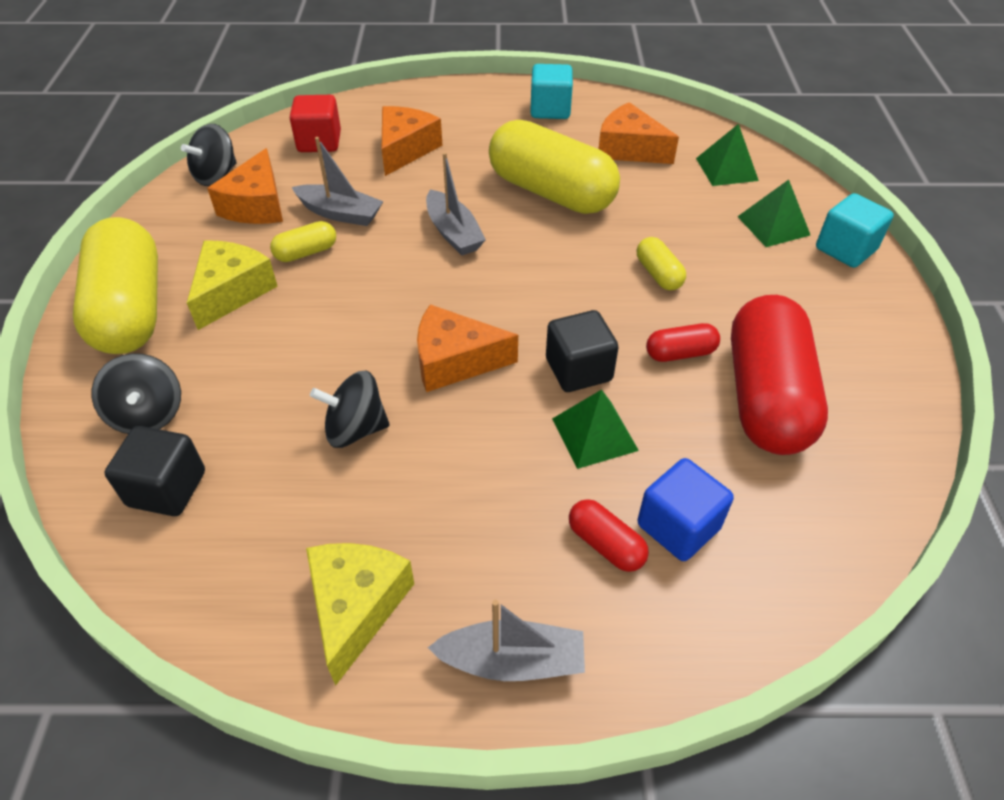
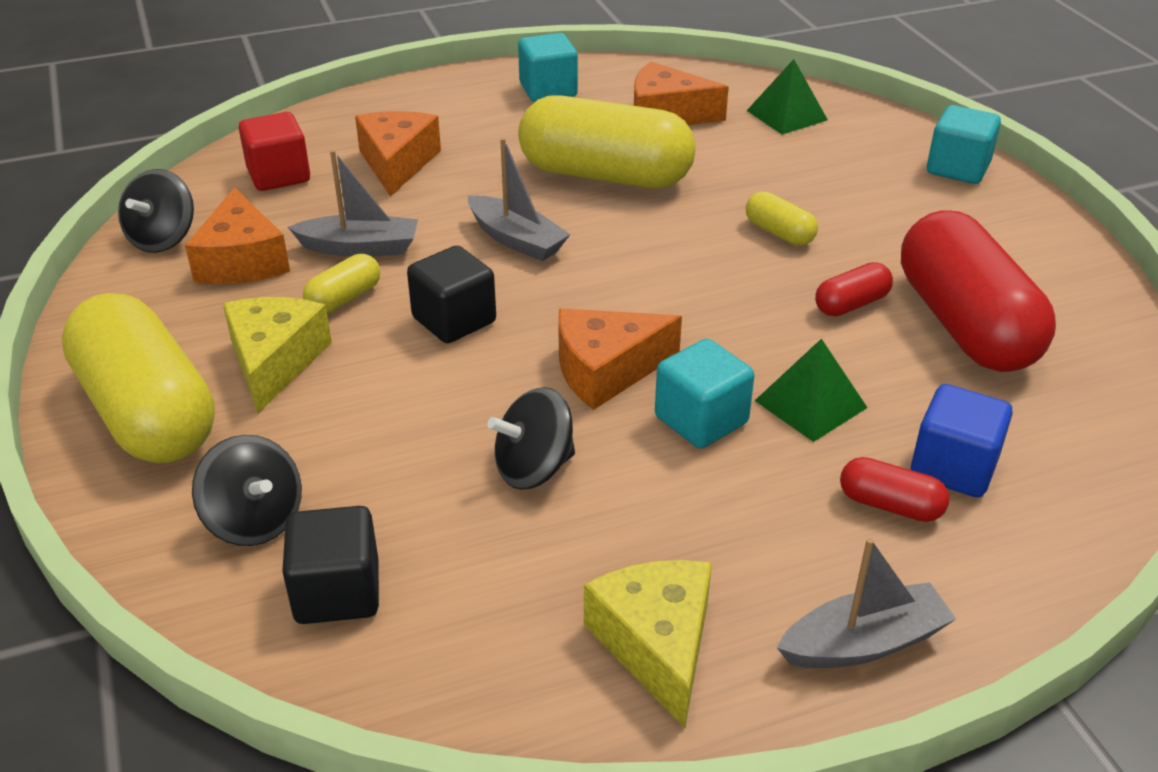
camera: 20 degrees left, 10 degrees down
black cube [546,310,619,392] -> black cube moved to [407,246,496,343]
green pyramid [737,180,810,247] -> none
none -> turquoise cube [655,339,754,449]

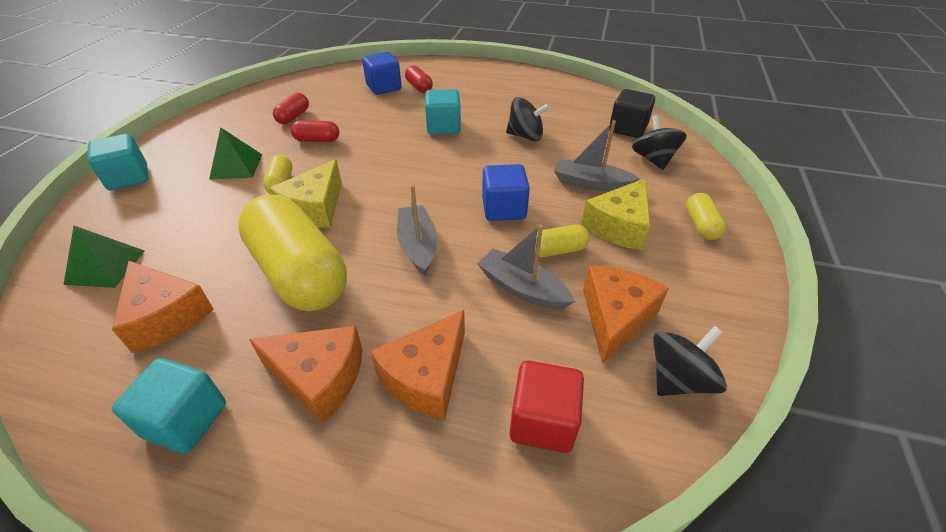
camera: 145 degrees left, 5 degrees up
yellow capsule [62,293,215,463] -> yellow capsule [686,193,726,240], size x0.43
black cube [407,246,496,343] -> blue cube [482,164,530,221]
orange cheese [558,308,682,410] -> orange cheese moved to [249,326,363,424]
yellow cheese [584,560,712,728] -> yellow cheese moved to [269,159,342,228]
green pyramid [755,339,867,442] -> green pyramid moved to [209,127,262,180]
grey boat [777,538,956,668] -> grey boat moved to [554,120,640,191]
red capsule [901,210,1056,372] -> red capsule [273,93,309,124], size x0.43

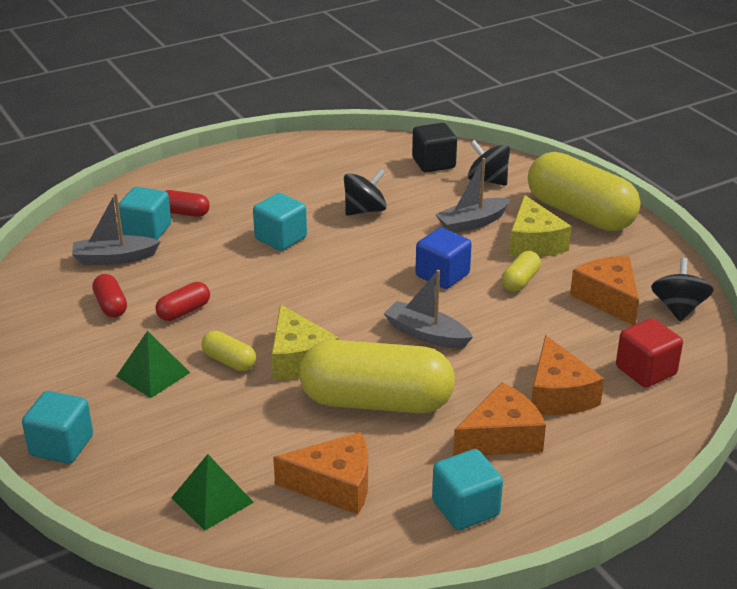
camera: 45 degrees left, 10 degrees down
blue cube [362,52,402,95] -> turquoise cube [119,187,171,240]
grey boat [477,224,575,310] -> grey boat moved to [72,193,161,265]
yellow capsule [686,193,726,240] -> yellow capsule [528,152,641,231], size x2.32

